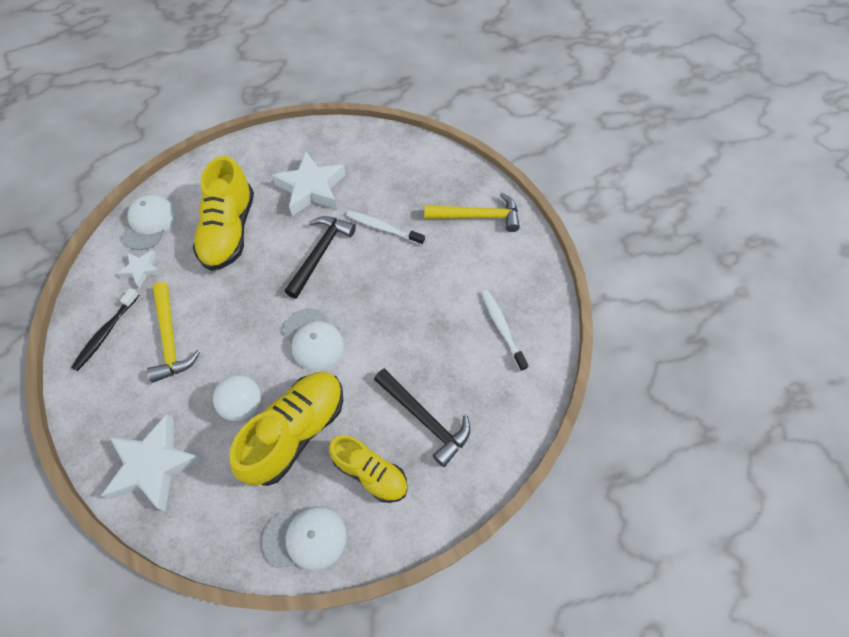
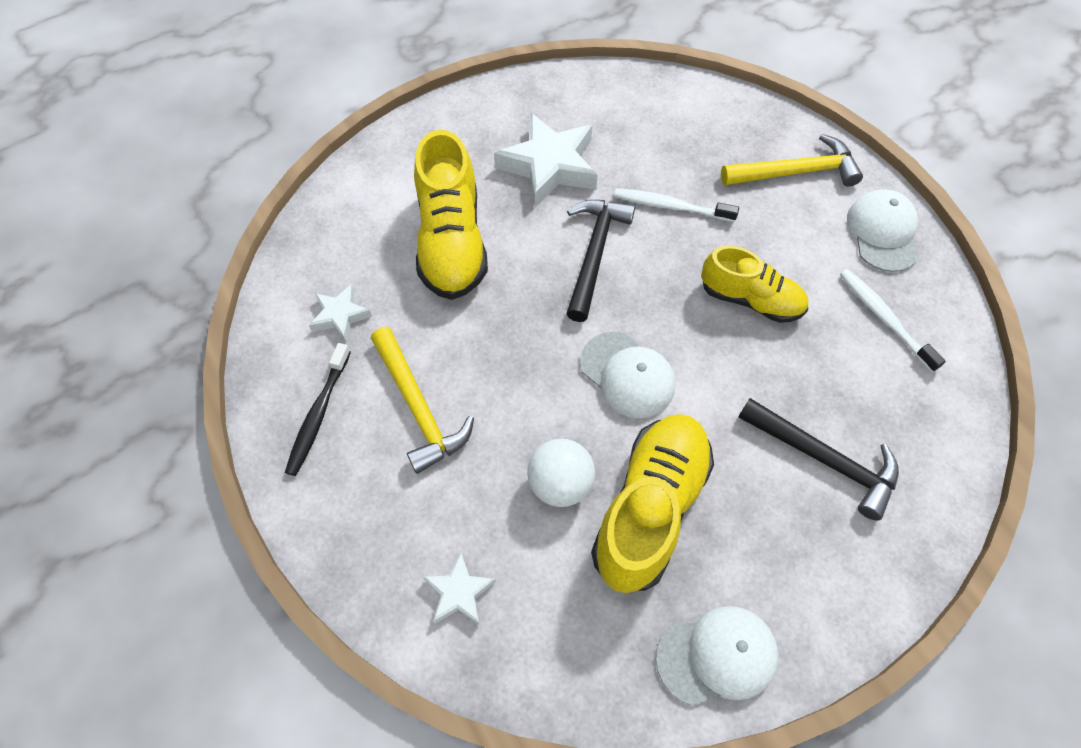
camera: 10 degrees left, 0 degrees up
white star [101,414,203,511] -> white star [423,552,496,625], size x0.52
white cap [121,195,176,250] -> white cap moved to [847,190,919,272]
yellow shoe [329,435,407,503] -> yellow shoe moved to [701,246,808,323]

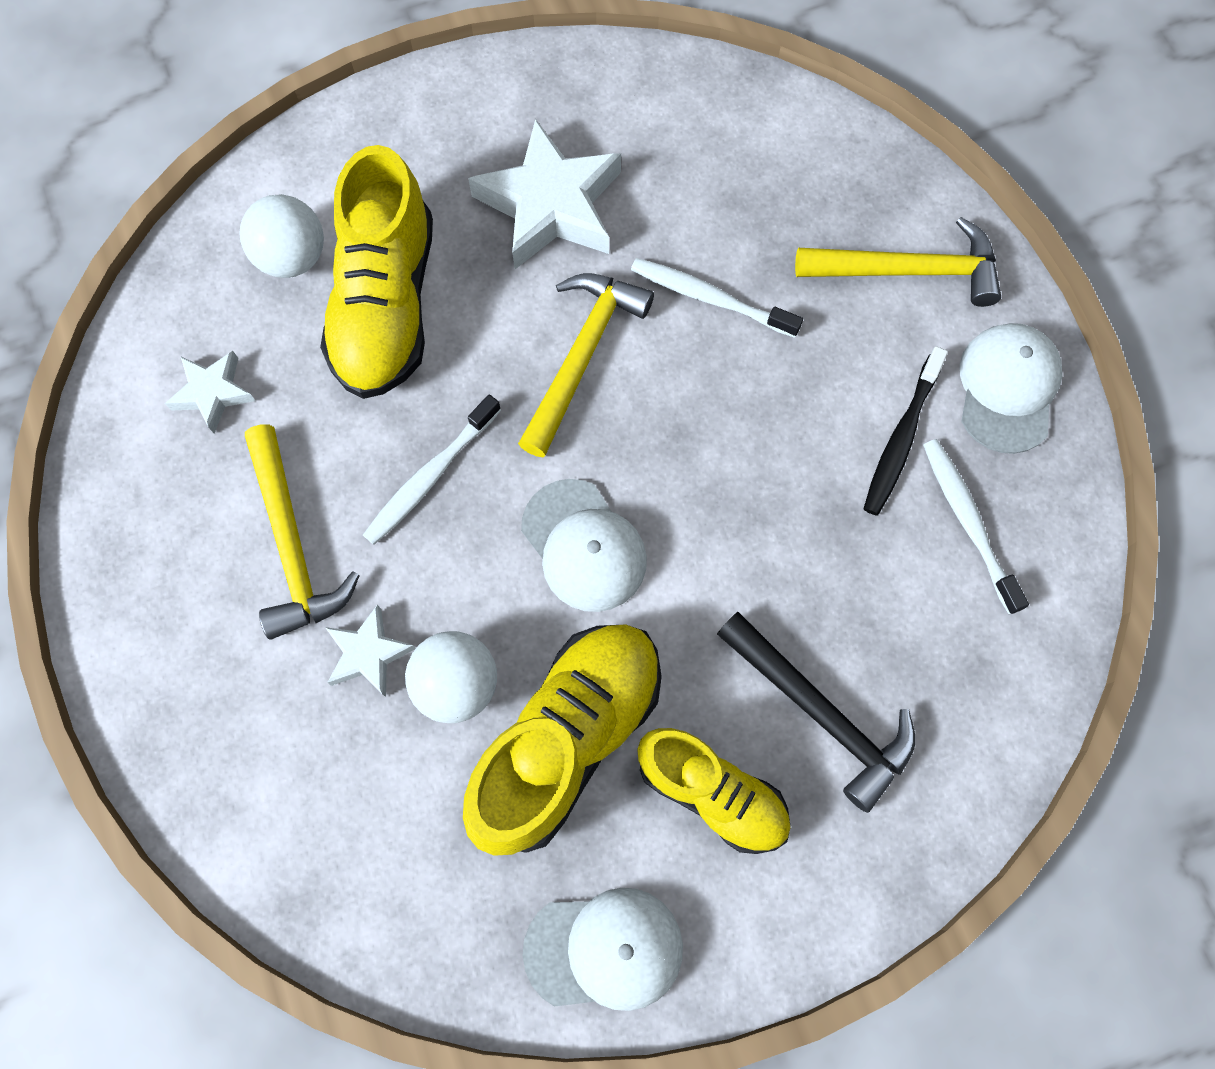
camera: 10 degrees right, 10 degrees up
black toothbrush [285,343,351,476] -> black toothbrush moved to [864,346,948,516]
white star [423,552,496,625] -> white star moved to [325,605,416,697]
black hammer [566,200,635,322] -> yellow hammer [518,273,654,457]
yellow shoe [701,246,808,323] -> yellow shoe moved to [637,728,791,854]
none -> white ball [239,194,324,278]
none -> white toothbrush [363,394,501,545]

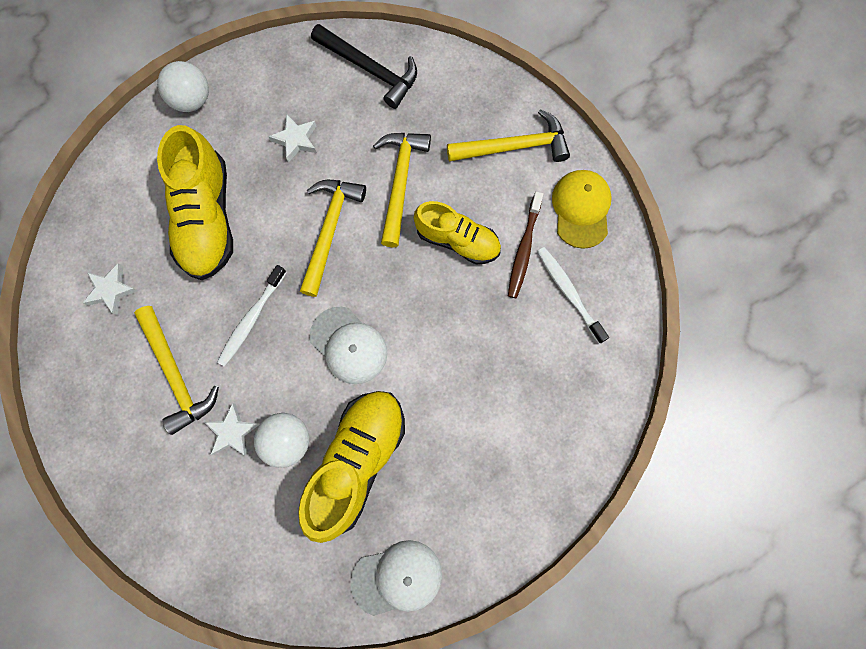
camera: 10 degrees left, 5 degrees up
white ball [239,194,324,278] -> white ball moved to [157,61,209,112]
white star [468,119,621,269] -> white star [268,114,317,163], size x0.52
white toothbrush [631,258,803,338] -> yellow hammer [373,133,431,248]
yellow shoe [637,728,791,854] -> yellow shoe moved to [414,201,501,265]
black hammer [717,612,915,813] -> black hammer moved to [311,24,417,109]
black toothbrush [864,346,948,516] -> brown toothbrush [508,192,543,298]
white cap [960,323,1062,454] -> yellow cap [552,170,612,249]

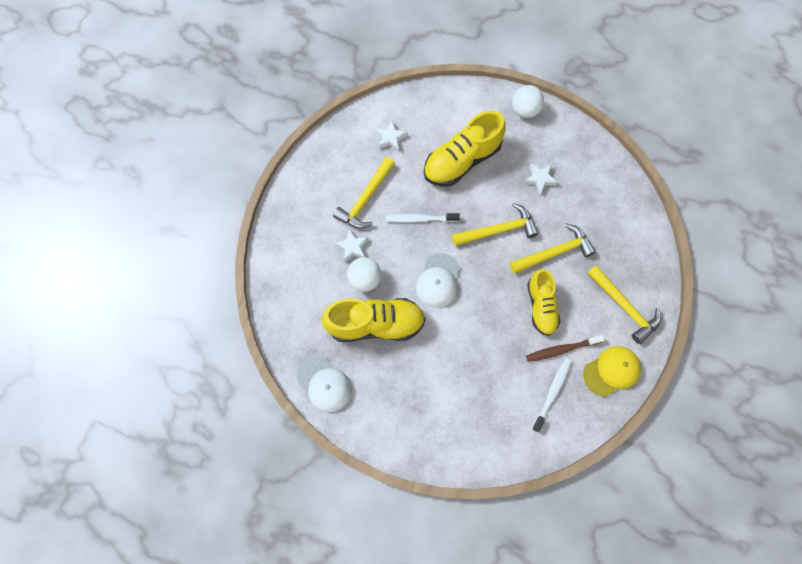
camera: 60 degrees right, 5 degrees down
black hammer [311,24,417,109] -> none

